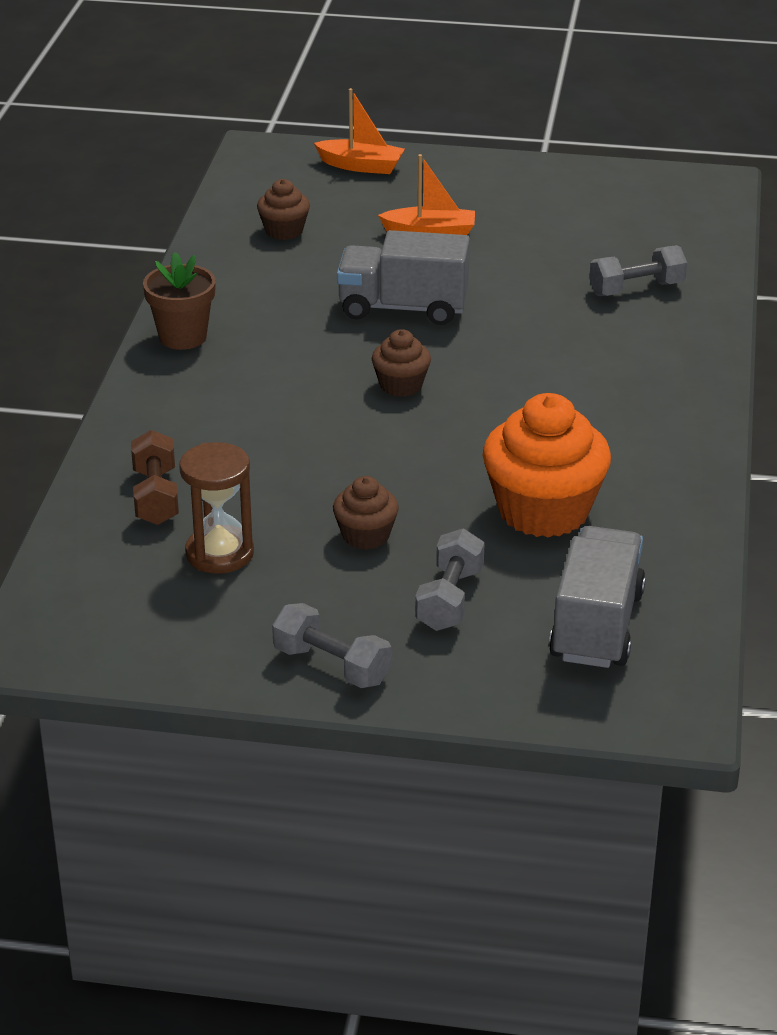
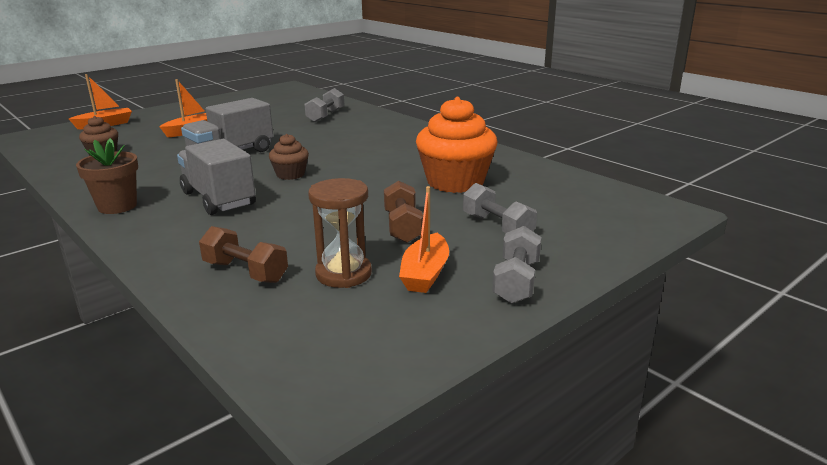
camera: 50 degrees left, 10 degrees down
grey dumbbell [272,603,391,688] -> grey dumbbell turned 60 degrees counterclockwise [492,226,541,304]
brown cupcake [333,476,399,550] -> brown dumbbell [384,181,423,243]
grey truck [549,526,646,668] -> grey truck moved to [177,139,256,215]
none -> orange boat [399,186,449,293]

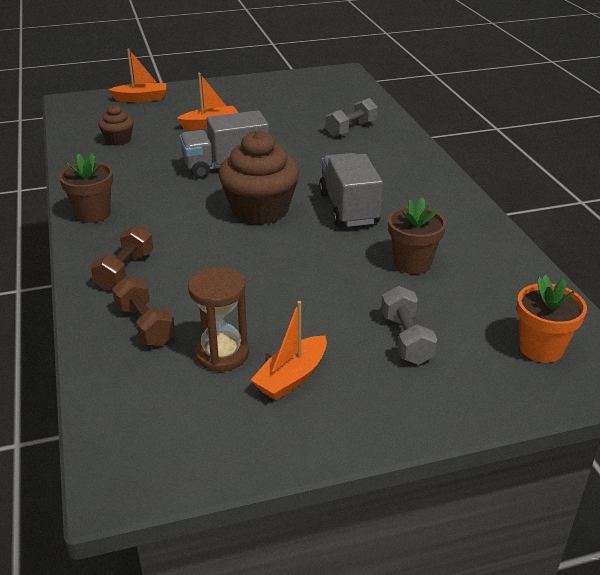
camera: 25 degrees right, 10 degrees up
grey truck [177,139,256,215] -> grey truck moved to [319,153,383,227]
brown cupcake [269,134,309,180] -> brown cupcake [219,130,300,225], size x1.96
brown dumbbell [384,181,423,243] -> brown dumbbell moved to [90,225,153,290]
orange cupcake [416,97,497,193] -> brown flower pot [388,197,446,274]
grey dumbbell [492,226,541,304] -> none
none -> orange flower pot [517,275,587,363]

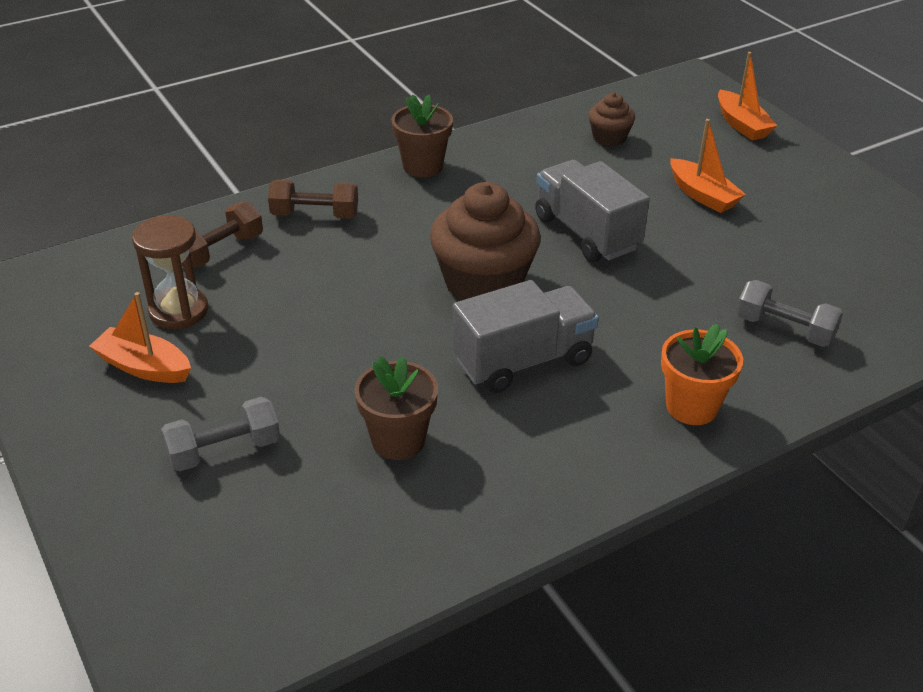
camera: 75 degrees right, 5 degrees up
orange flower pot [517,275,587,363] -> orange flower pot moved to [661,324,743,425]

